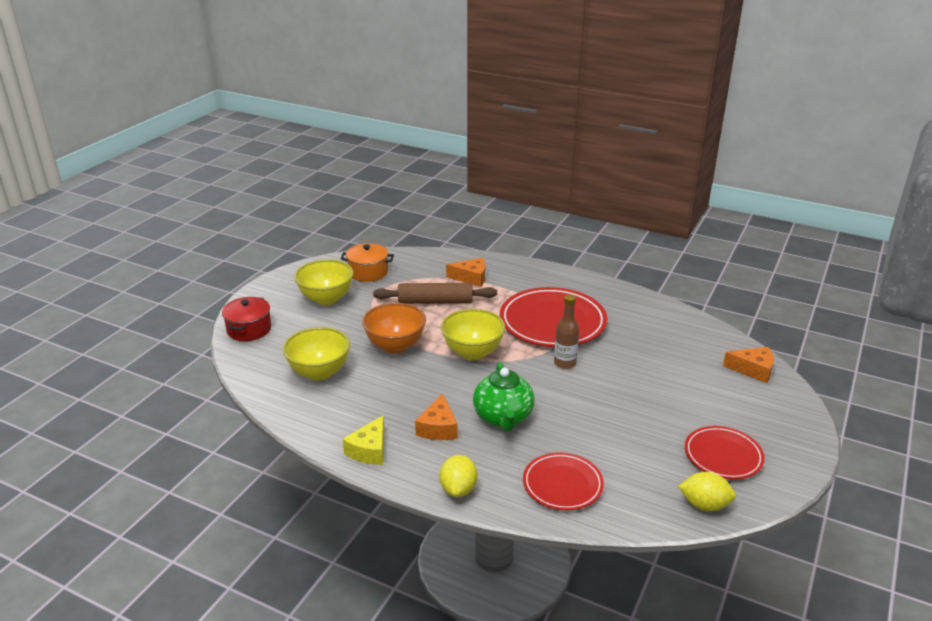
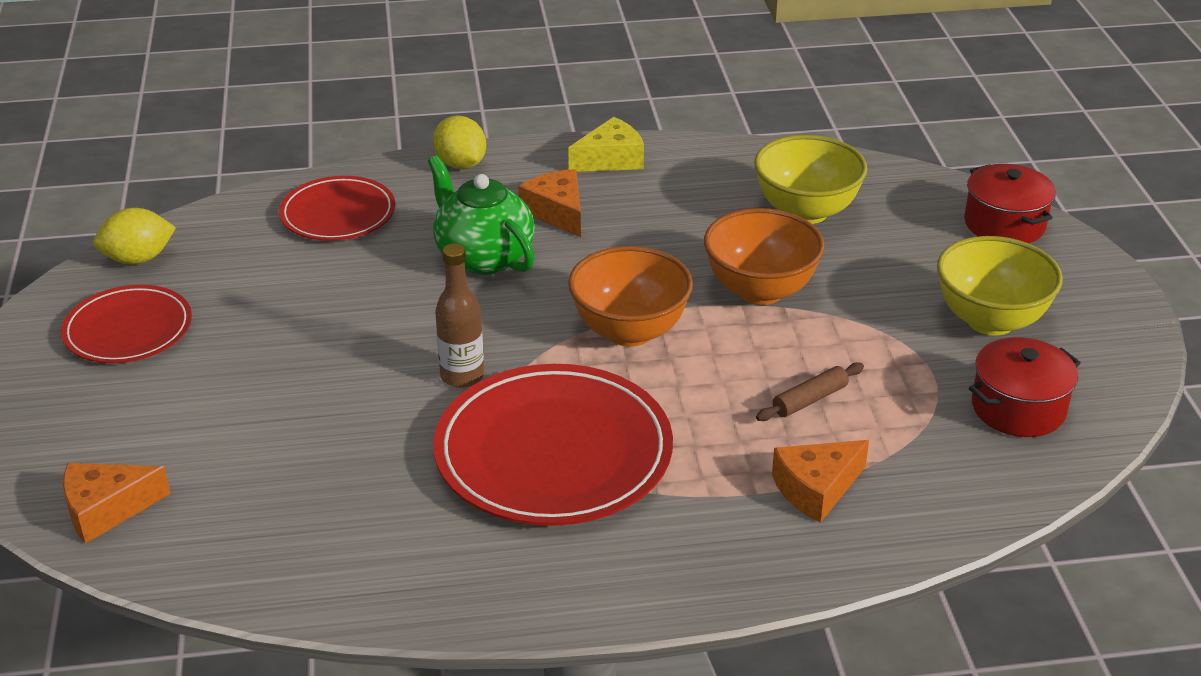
camera: 145 degrees right, 5 degrees up
orange pot [340,243,394,282] -> red pot [969,337,1081,437]
yellow cheese [343,415,384,465] -> yellow cheese turned 75 degrees clockwise [568,117,644,172]
brown rolling pin [373,283,497,304] -> brown rolling pin [756,362,864,421], size x0.51
yellow bowl [441,309,506,360] -> orange bowl [568,246,693,347]

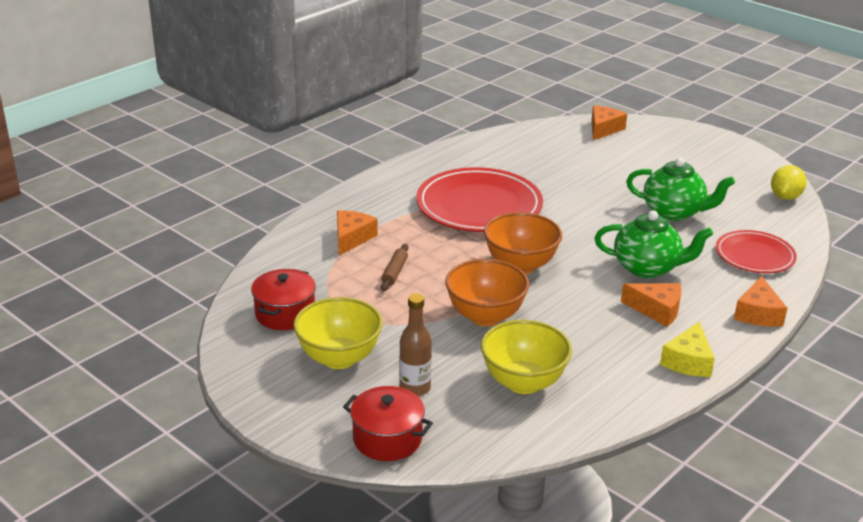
camera: 140 degrees right, 5 degrees down
red plate [61,285,192,363] -> none
yellow lemon [433,115,486,169] -> orange cheese [734,276,787,327]
brown bottle [435,243,484,388] -> brown bottle moved to [399,294,432,396]
none -> green teapot [626,158,735,221]

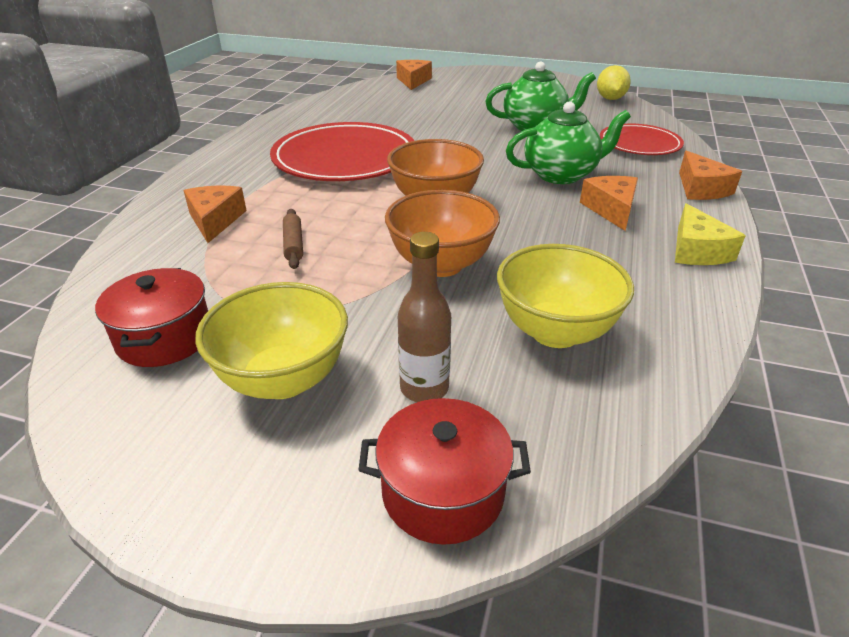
camera: 25 degrees left, 5 degrees up
orange cheese [621,283,681,327] -> orange cheese turned 90 degrees counterclockwise [580,176,638,231]

